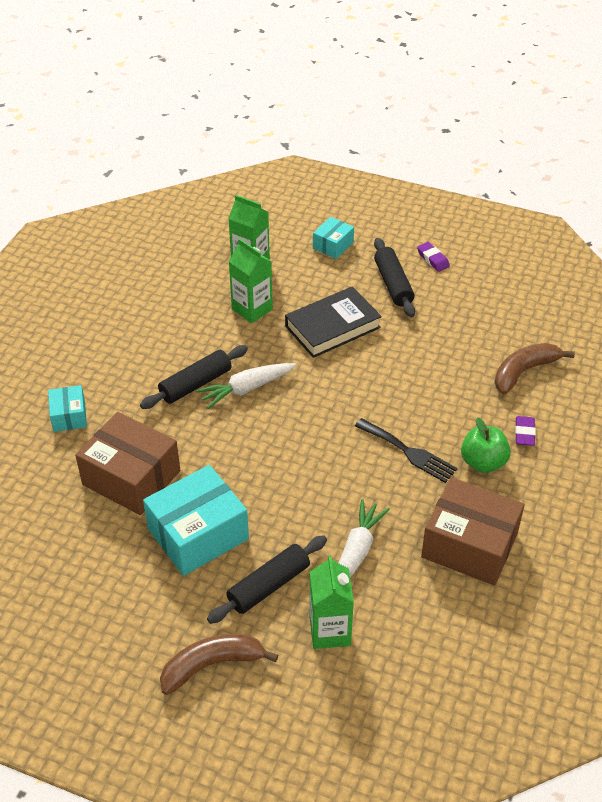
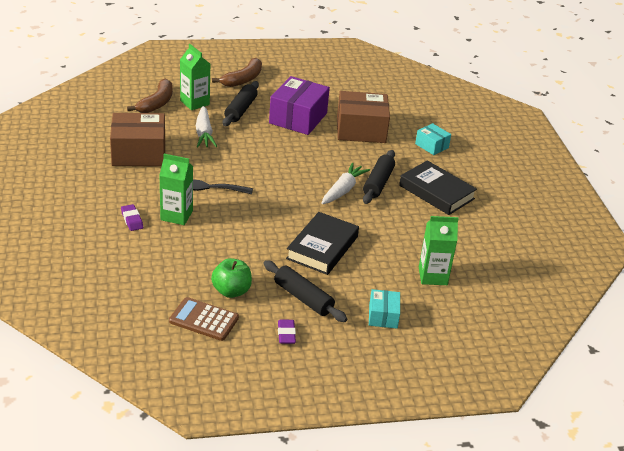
camera: 145 degrees right, 10 degrees down
turquoise box [143,465,249,576] -> purple box [269,76,330,135]
green carton [228,238,273,323] -> green carton moved to [159,154,193,225]
purple eraser [417,242,450,272] -> purple eraser turned 60 degrees clockwise [278,320,296,344]
green apple [461,417,511,473] -> green apple moved to [211,258,252,298]
brown banana [495,343,575,394] -> brown banana moved to [127,78,173,113]
none -> brown calculator [169,297,239,341]
none -> black book [399,160,477,215]

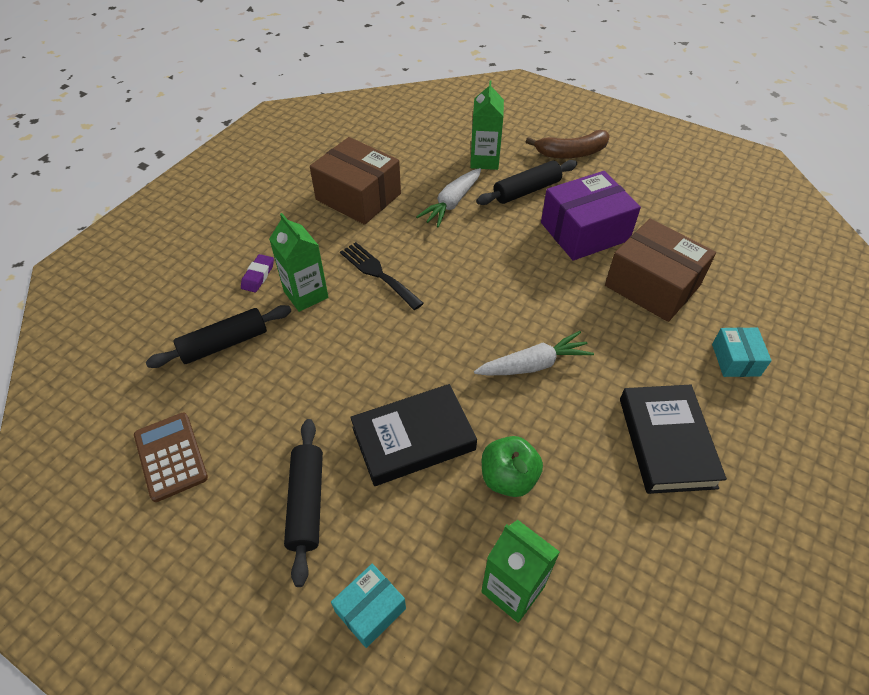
camera: 45 degrees right, 15 degrees up
brown banana [127,78,173,113] -> none
green apple [211,258,252,298] -> green apple moved to [482,436,543,497]
purple eraser [278,320,296,344] -> none
black rolling pin [363,150,395,204] -> black rolling pin moved to [146,305,291,368]

